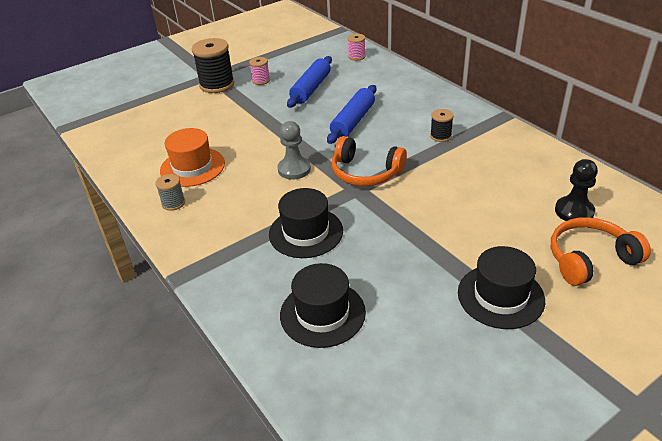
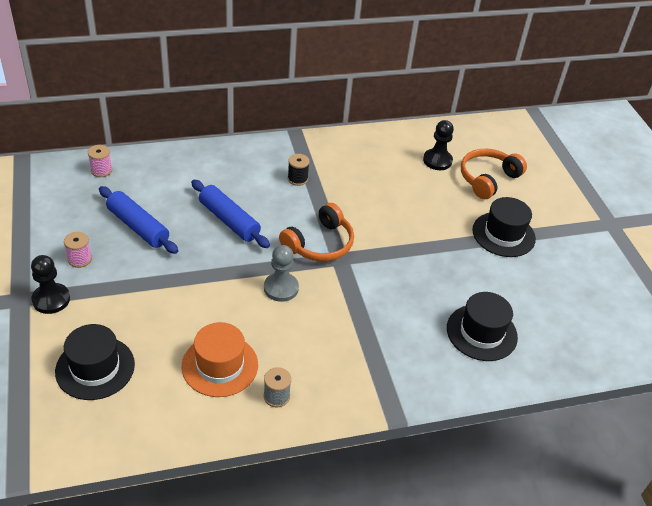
camera: 75 degrees left, 5 degrees up
black spool [192,38,235,93] -> black pawn [31,255,70,314]
black hat [269,188,343,258] -> black hat moved to [55,324,135,400]
orange headphones [551,217,651,286] -> orange headphones turned 45 degrees clockwise [461,149,527,199]

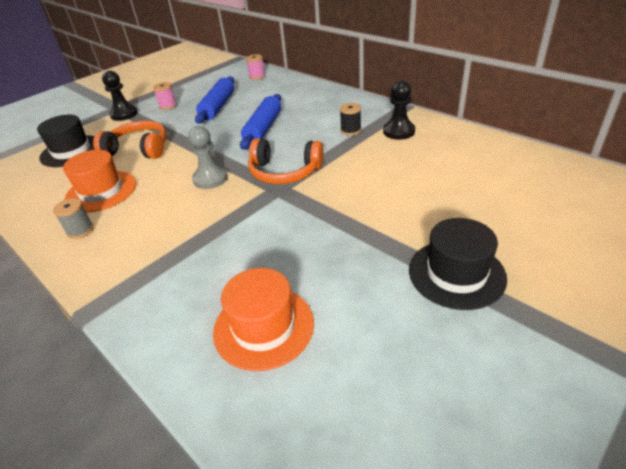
camera: 65 degrees right, 5 degrees down
black pawn [423,120,454,170] -> black pawn moved to [383,80,415,140]
black hat [447,292,518,361] -> orange hat [213,268,314,371]
orange headphones [461,149,527,199] -> orange headphones moved to [93,121,167,159]

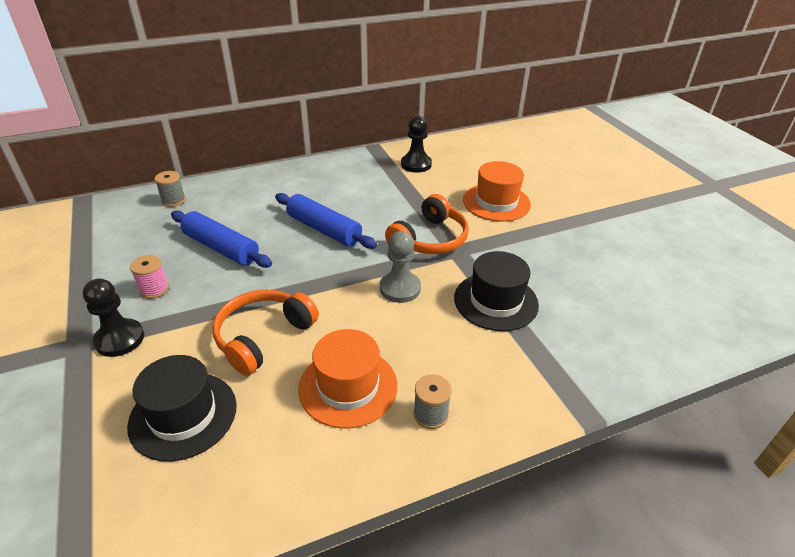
camera: 70 degrees left, 0 degrees up
orange hat [213,268,314,371] -> orange hat moved to [463,161,531,221]
pink spool [246,54,265,80] -> grey spool [155,171,186,207]
black spool [340,103,361,135] -> none
black hat [409,218,507,310] -> black hat moved to [454,251,539,331]

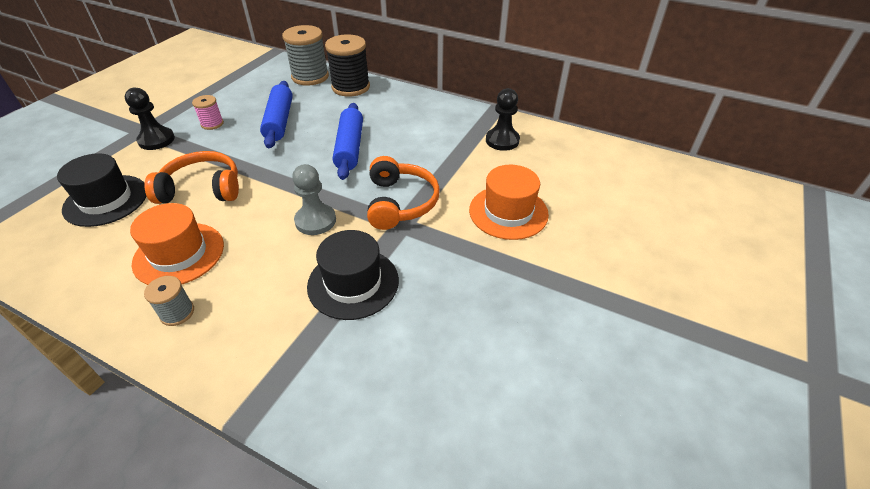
camera: 50 degrees right, 5 degrees up
grey spool [155,171,186,207] -> grey spool [282,25,329,86], size x1.93
orange headphones [385,194,469,254] -> orange headphones turned 90 degrees counterclockwise [367,156,440,230]
none -> black spool [325,34,370,97]

